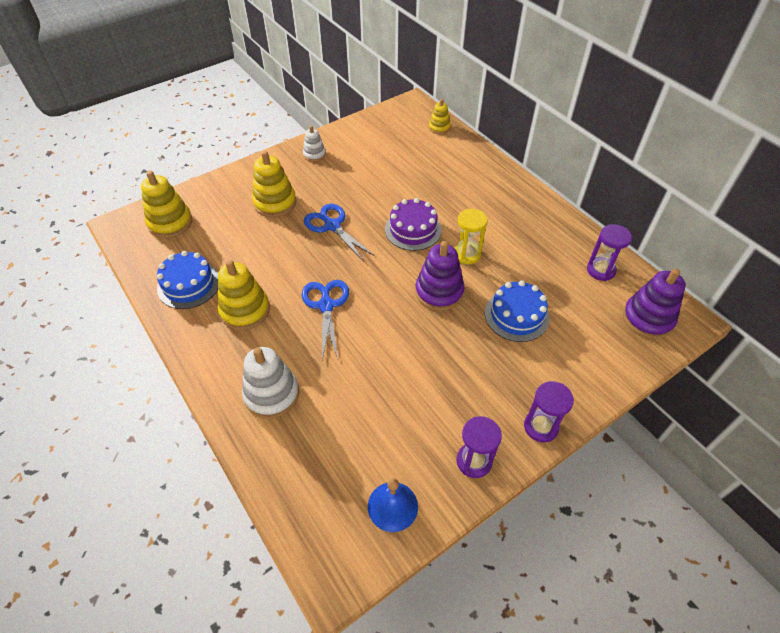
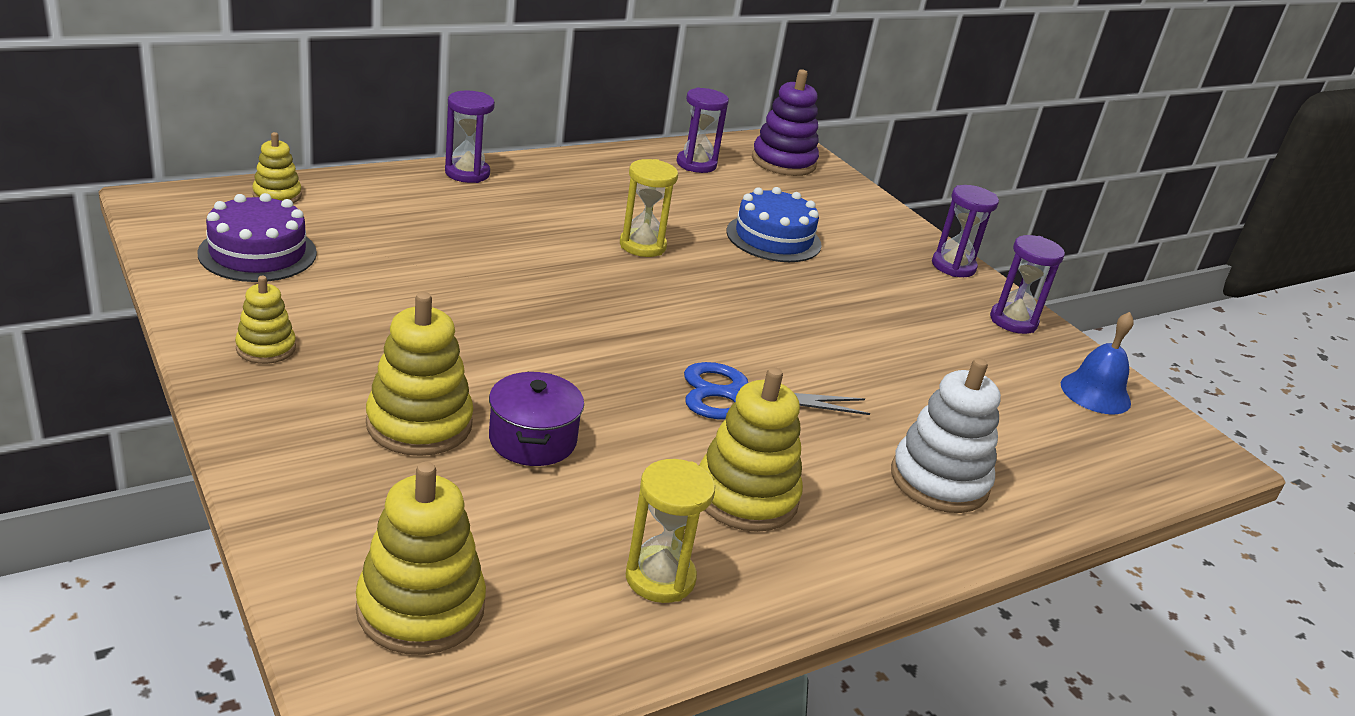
camera: 90 degrees left, 20 degrees down
blue cake [157,251,218,309] -> yellow hourglass [626,459,715,603]
white stacking toy [303,126,326,162] -> yellow stacking toy [235,276,296,364]
blue scissors [304,204,375,262] -> none
purple cake [385,198,442,251] -> purple cake moved to [198,193,317,282]
purple stacking toy [415,241,465,311] -> none
none -> purple hourglass [445,90,495,183]
none -> purple pot [489,372,584,466]

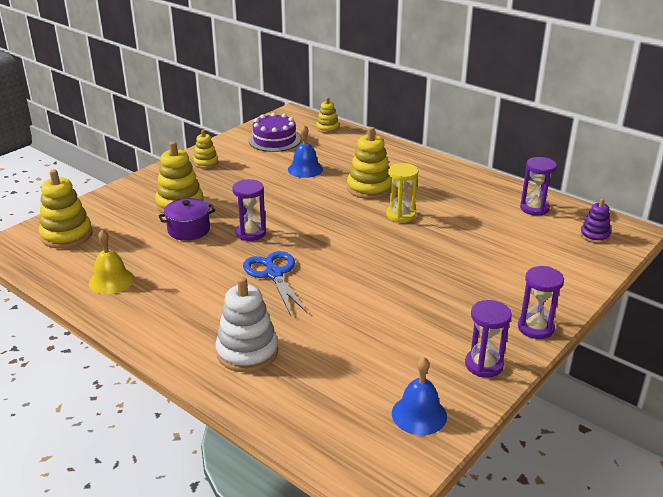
camera: 75 degrees right, 0 degrees up
purple hourglass [445,90,495,183] -> purple hourglass moved to [232,179,266,241]
yellow hourglass [626,459,715,603] -> yellow bell [89,230,134,294]
yellow stacking toy [699,367,803,532] -> yellow stacking toy moved to [347,127,391,199]
blue cake [726,187,821,262] -> none
purple stacking toy [752,69,819,176] -> purple stacking toy [580,199,611,243], size x0.58
none -> blue bell [288,125,323,178]

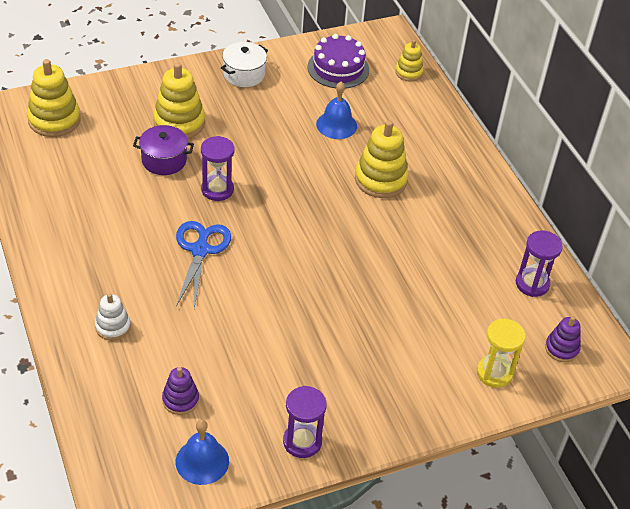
camera: 25 degrees right, 15 degrees up
yellow bell [89,230,134,294] -> none
yellow stacking toy [193,130,219,169] -> white pot [221,42,268,87]
white stacking toy [216,277,278,372] -> white stacking toy [95,293,131,341], size x0.58
yellow hourglass [386,163,419,223] -> yellow hourglass moved to [477,318,526,388]
purple hourglass [518,266,564,339] -> none
none -> purple stacking toy [162,367,199,415]

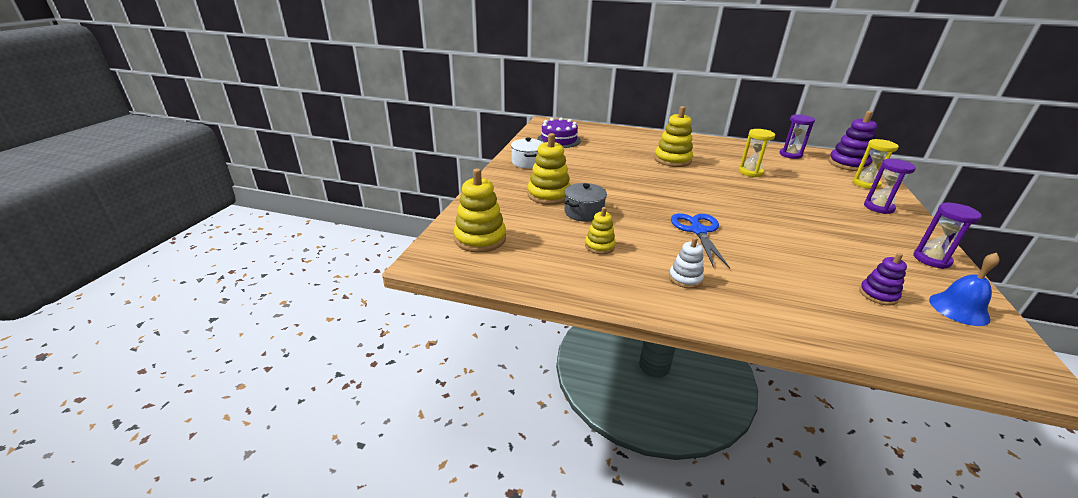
camera: 50 degrees left, 15 degrees down
white stacking toy [95,293,131,341] -> white stacking toy moved to [669,237,704,289]
purple pot [133,125,194,175] -> grey pot [564,183,607,222]
blue scissors [176,221,231,308] -> blue scissors turned 45 degrees clockwise [671,213,730,269]
purple hourglass [201,136,235,201] -> purple hourglass moved to [864,159,916,214]
blue bell [316,82,357,139] -> none
yellow stacking toy [395,40,424,82] -> yellow stacking toy moved to [585,207,616,254]
purple stacking toy [545,316,581,362] -> purple stacking toy [828,111,877,171], size x1.73
none -> yellow hourglass [739,129,775,177]

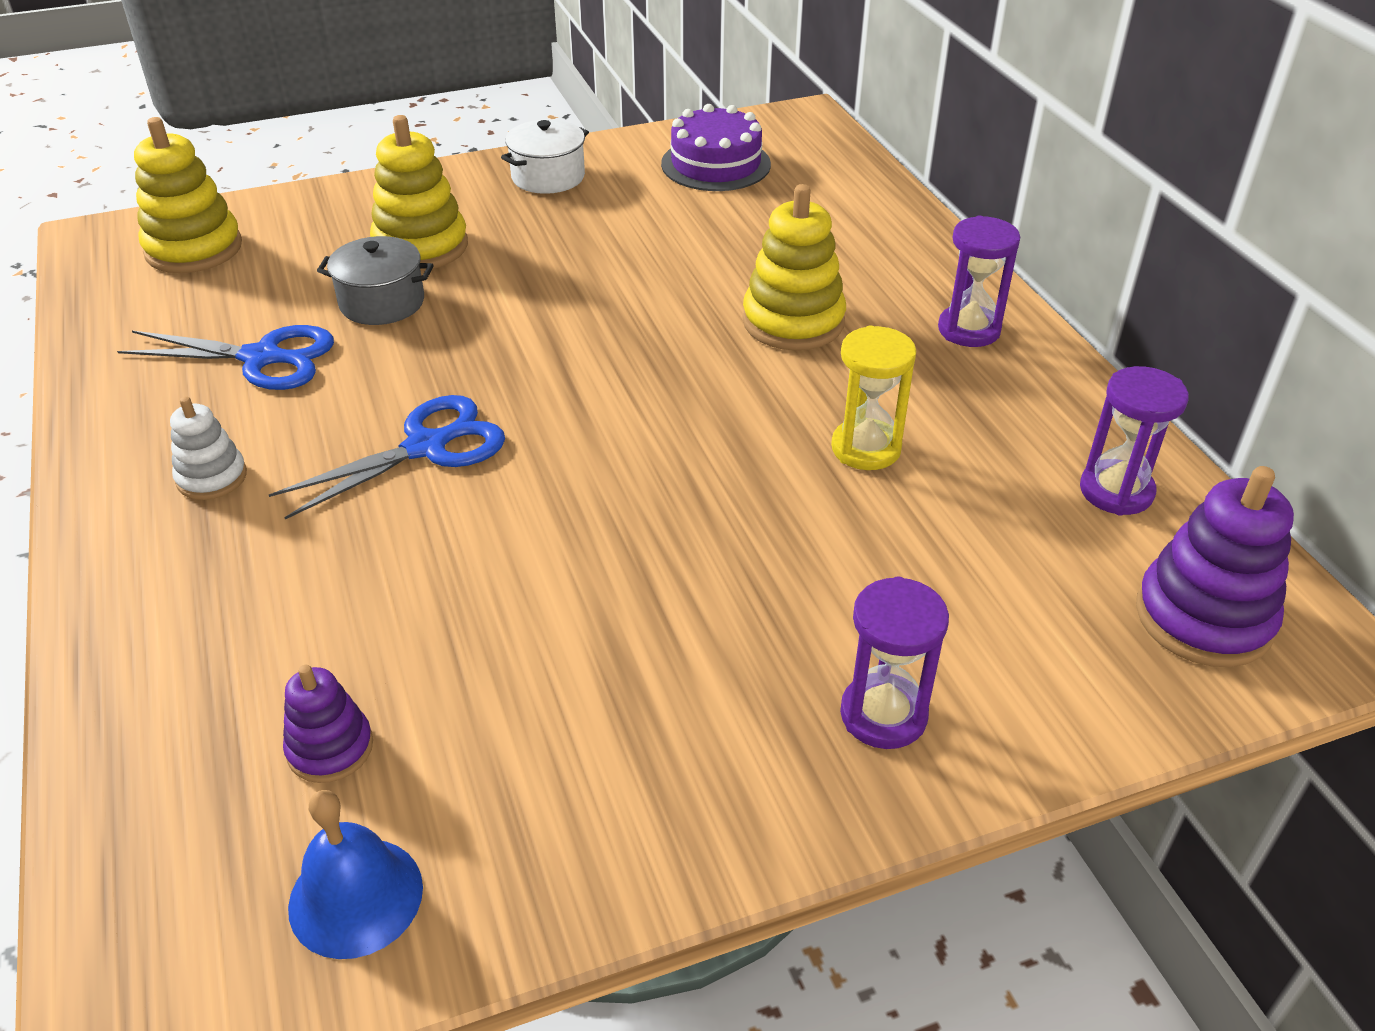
camera: 55 degrees right, 10 degrees up
yellow stacking toy [585,207,616,254] -> blue scissors [117,325,334,390]
yellow hourglass [853,139,899,189] -> none
purple hourglass [913,203,982,269] -> purple hourglass moved to [938,216,1020,347]

